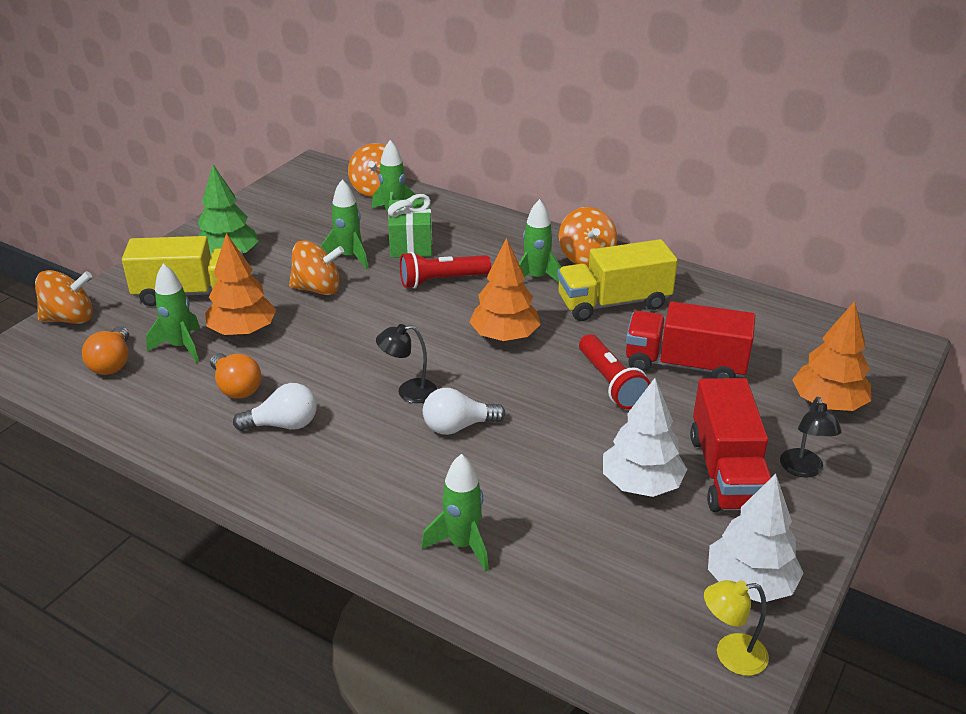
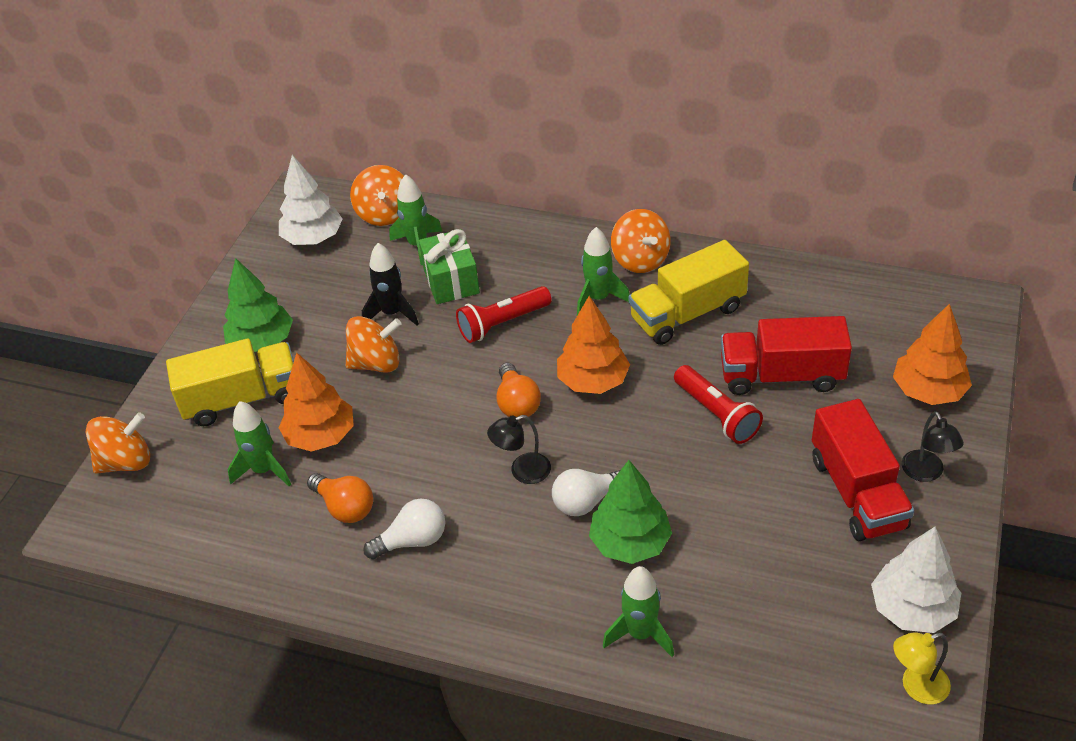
camera: 10 degrees left, 10 degrees up
orange light bulb [82,326,129,375] -> orange light bulb moved to [497,362,541,419]
green rocket [320,179,368,269] -> black rocket [362,243,419,325]
white tree [603,378,687,497] -> white tree moved to [279,155,343,245]
none -> green tree [589,460,672,564]

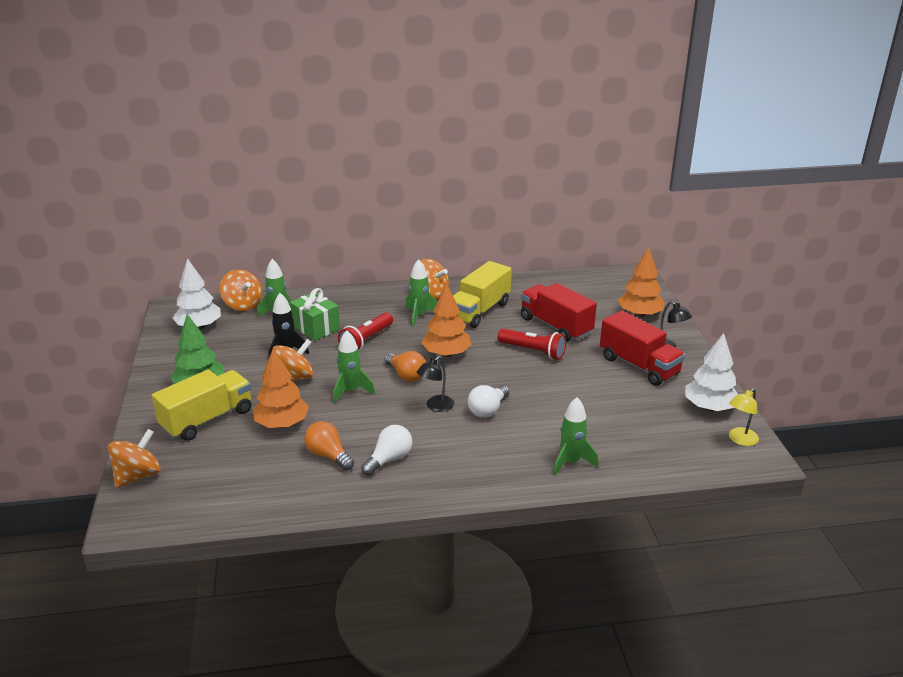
camera: 30 degrees left, 15 degrees down
green rocket [228,401,291,486] -> green rocket moved to [333,330,375,404]
orange light bulb [307,473,373,523] -> orange light bulb turned 150 degrees counterclockwise [304,421,354,471]
green tree [589,460,672,564] -> none
red truck [721,316,852,395] -> red truck turned 75 degrees clockwise [521,283,597,342]

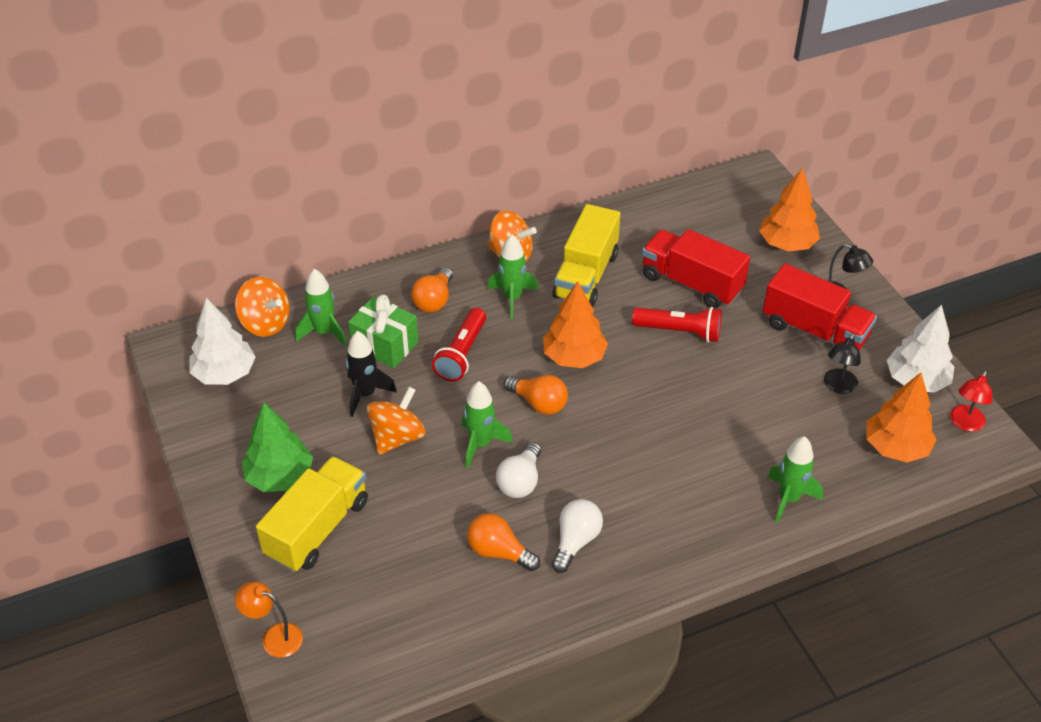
camera: 15 degrees left, 15 degrees up
orange spinning top [108,429,160,488] -> orange lamp [235,582,303,658]
orange tree [253,349,309,428] -> orange tree moved to [866,372,937,463]
black lamp [417,356,454,412] -> black lamp moved to [824,333,861,394]
white light bulb [468,385,510,418] -> white light bulb moved to [496,442,541,498]
yellow lamp [729,388,759,446] -> red lamp [950,370,992,432]
none -> orange light bulb [411,267,453,313]

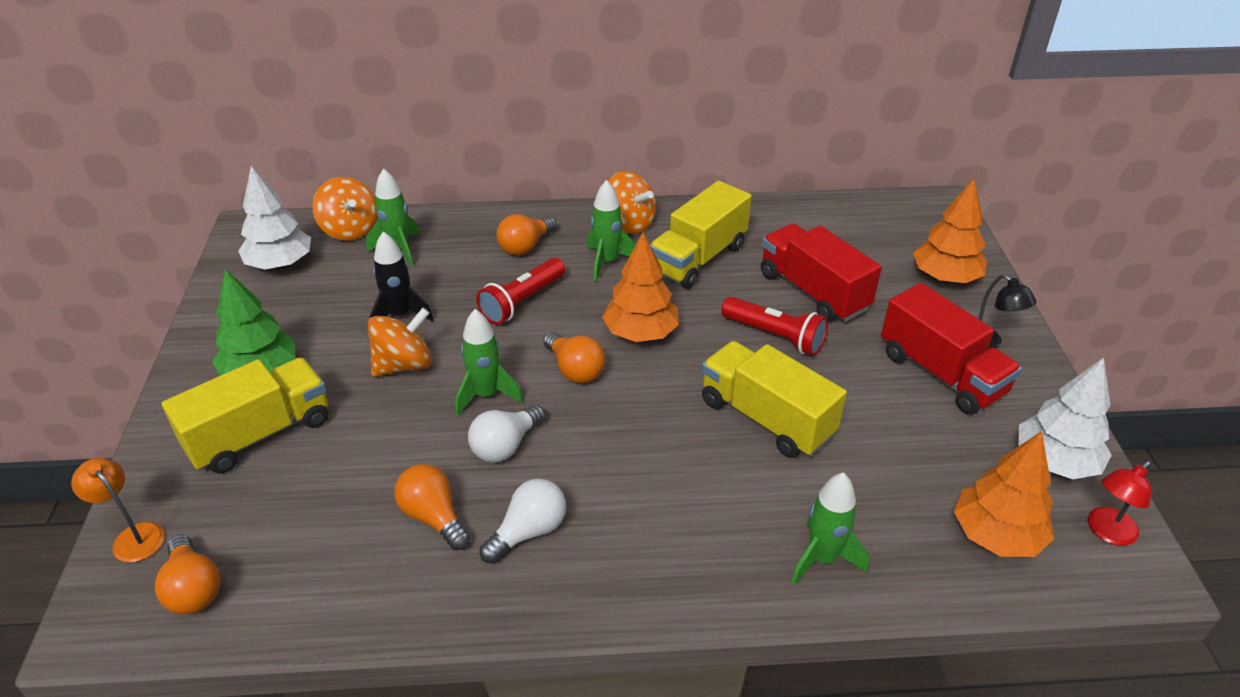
camera: 20 degrees right, 5 degrees down
green gift [348,294,419,368] -> none
black lamp [824,333,861,394] -> none
none -> orange light bulb [155,534,221,614]
none -> yellow truck [702,341,847,458]

